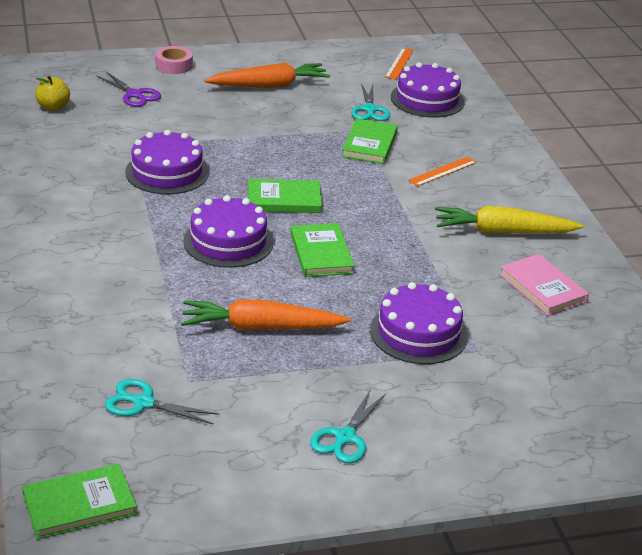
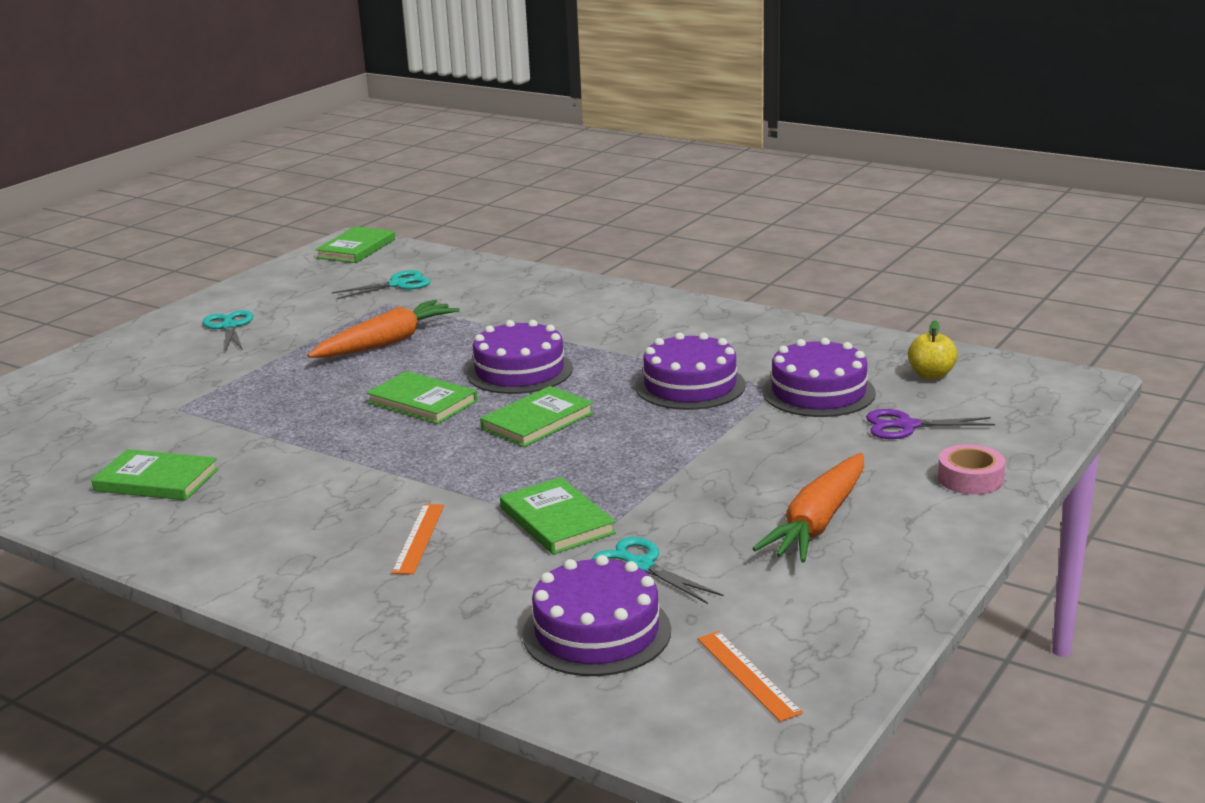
camera: 140 degrees right, 10 degrees down
purple cake [370,282,468,364] -> purple cake moved to [763,338,876,417]
yellow carrot [435,206,584,234] -> none
pink book [499,254,589,316] -> green book [91,449,218,500]

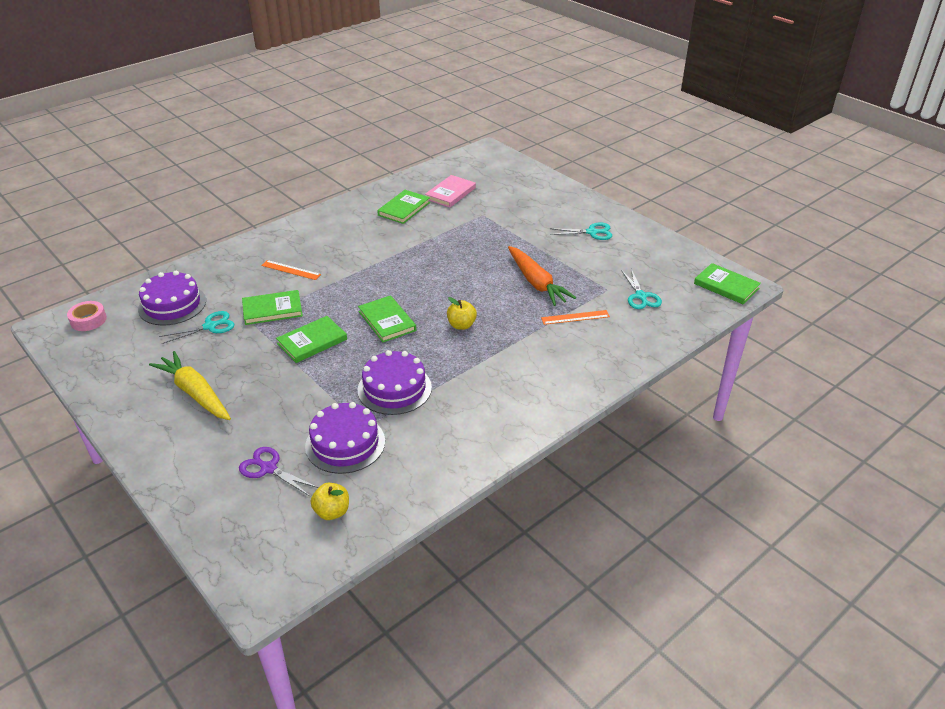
camera: 105 degrees right, 15 degrees up
green book [366,371,477,424] -> green book moved to [276,316,347,363]
purple cake [466,320,573,394] -> yellow apple [447,297,477,330]
orange ruler [697,631,803,722] -> orange ruler moved to [541,310,610,325]
orange carrot [752,453,864,563] -> yellow carrot [149,351,231,420]
purple scissors [866,409,995,439] -> purple scissors turned 75 degrees counterclockwise [239,447,318,496]
pink tape [938,444,1005,495] -> pink tape moved to [67,301,107,331]
none -> pink book [425,175,476,208]

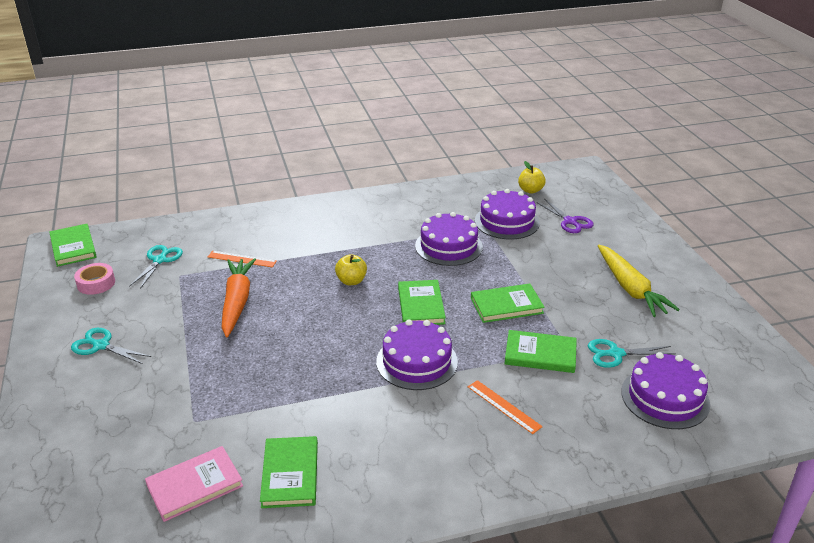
camera: 155 degrees left, 5 degrees down
pink tape [67,301,107,331] -> pink tape moved to [74,263,115,295]
green book [377,190,430,224] -> green book turned 60 degrees counterclockwise [260,436,318,508]
none -> purple cake [376,319,458,390]

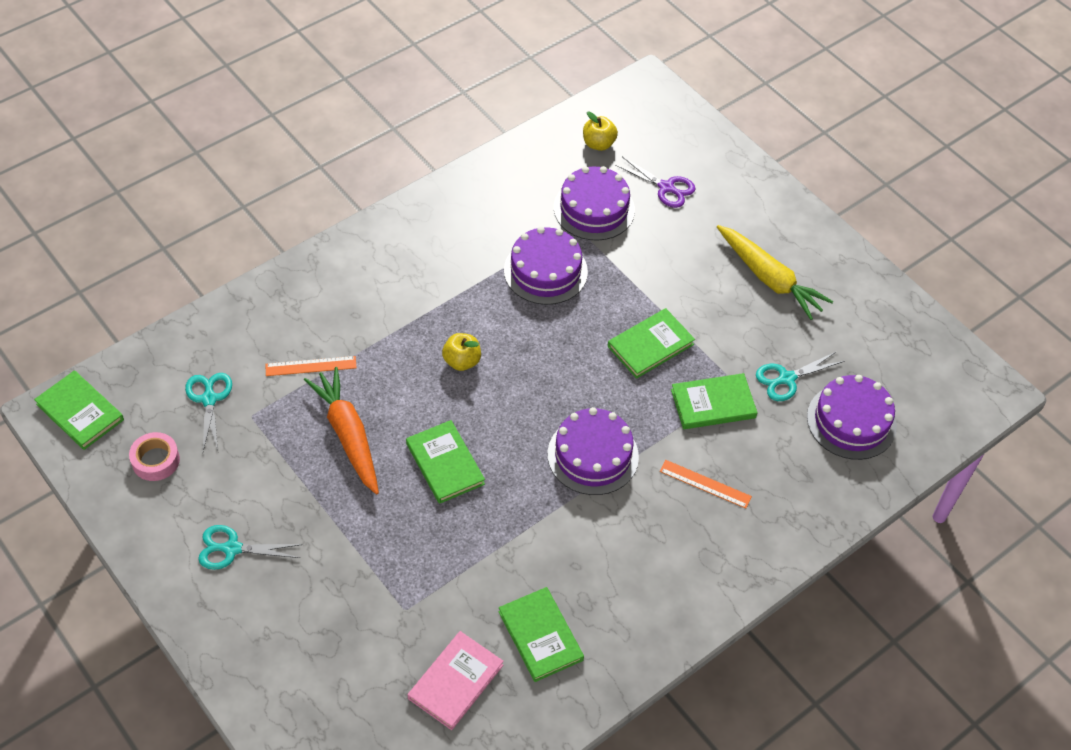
camera: 25 degrees left, 20 degrees up
green book [398,280,446,325] -> green book moved to [406,420,485,504]

